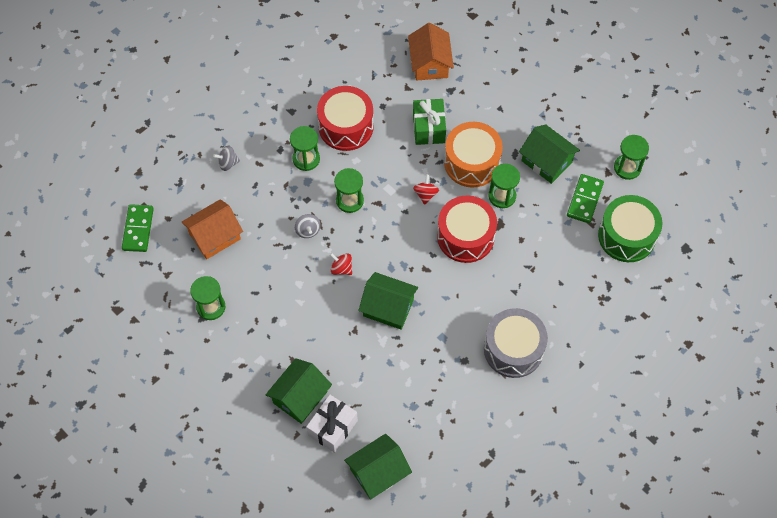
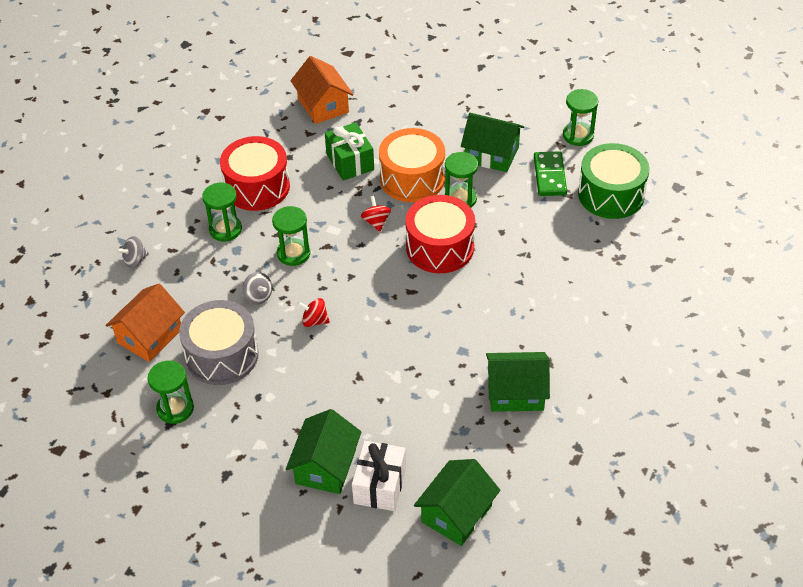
camera: 20 degrees left, 15 degrees down
green domino [122,204,154,252] -> none
green house [358,272,418,330] -> green house moved to [486,352,550,412]
grey drum [484,308,548,378] -> grey drum moved to [179,300,259,385]

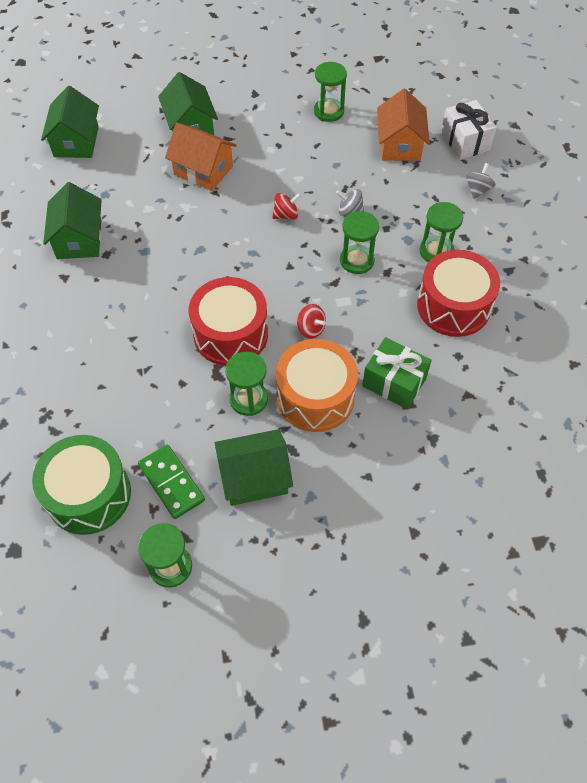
camera: 145 degrees right, 10 degrees up
grey drum [179,300,259,385] -> none
orange house [290,56,353,124] -> orange house moved to [165,123,237,191]
white gift [352,441,406,511] -> white gift moved to [441,100,497,159]
green house [486,352,550,412] -> green house turned 60 degrees counterclockwise [43,182,102,259]

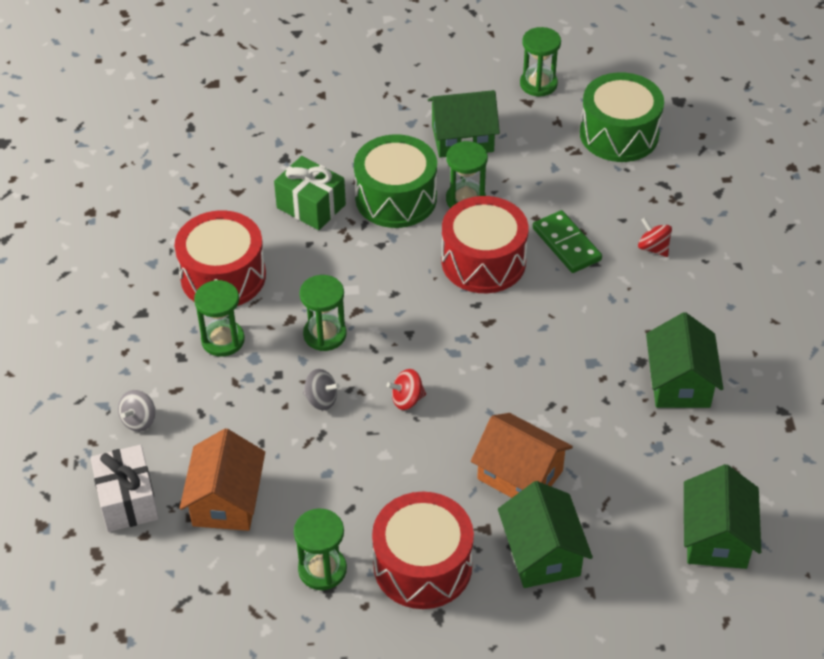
camera: 175 degrees left, 10 degrees down
green domino [138,445,205,519] -> green domino moved to [533,210,602,273]
orange drum [276,339,358,432] -> green drum [354,135,437,228]
red spinning top [297,304,326,339] -> red spinning top moved to [638,218,672,257]
none -> red drum [372,492,474,609]

